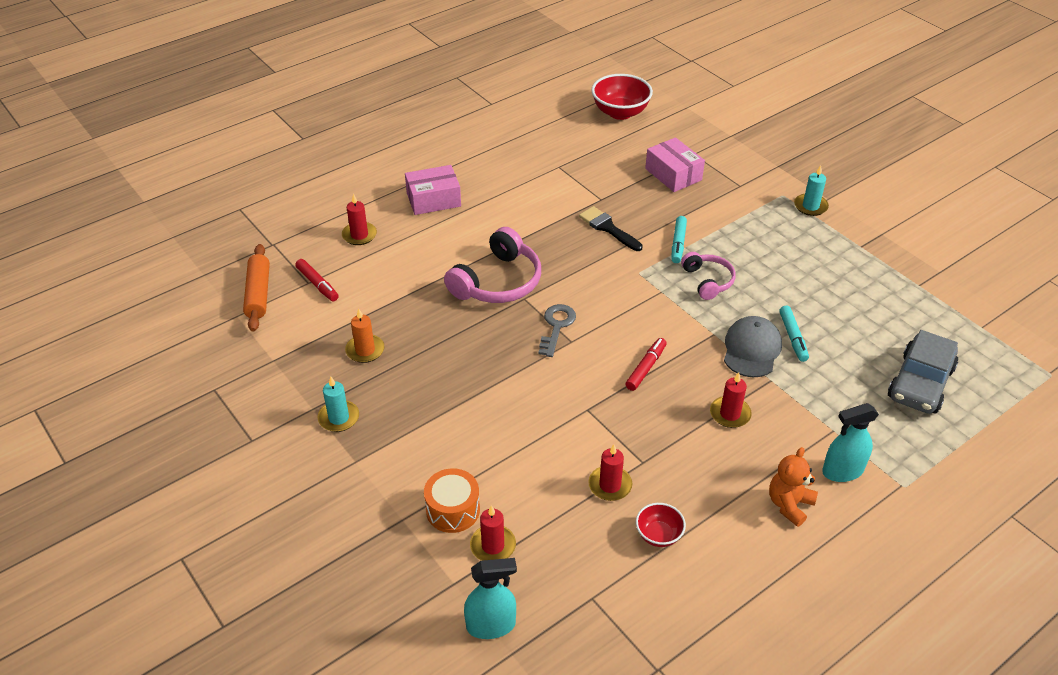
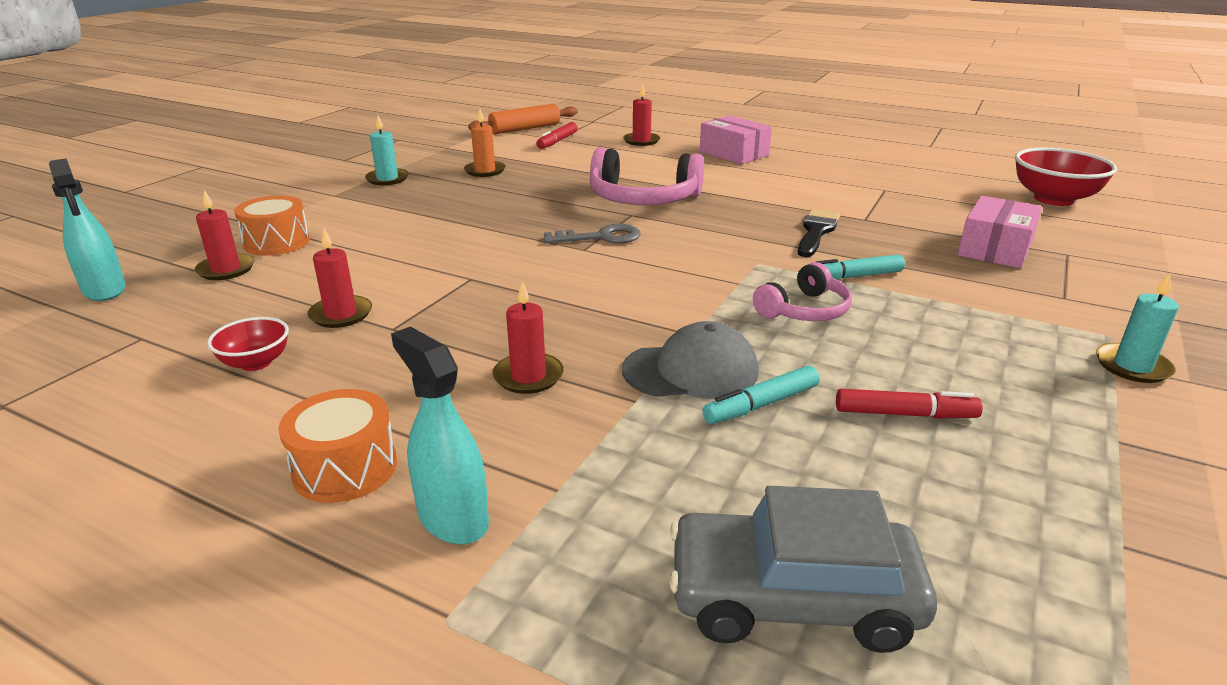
camera: 65 degrees right, 15 degrees down
red marker [625,338,667,391] -> red marker moved to [836,389,983,419]
orange teddy bear [769,447,818,527] -> orange drum [279,389,397,503]

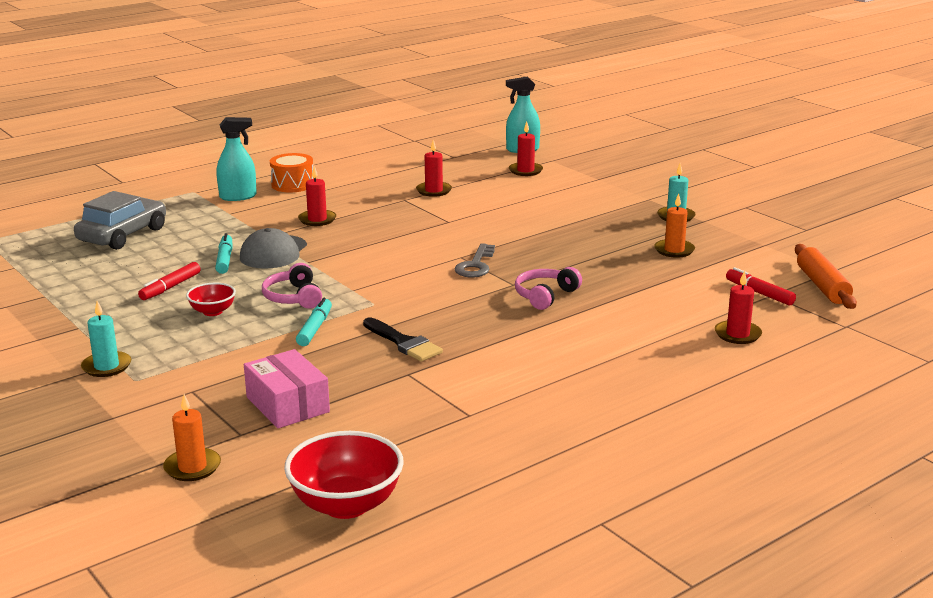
camera: 115 degrees right, 5 degrees down
red bowl [207,317,289,371] -> red bowl moved to [186,283,236,316]
orange drum [234,196,310,256] -> none
pink headphones [589,148,704,205] -> pink headphones [515,267,582,310], size x0.60
pink box [700,116,772,164] -> none
none -> orange candle [163,394,221,481]

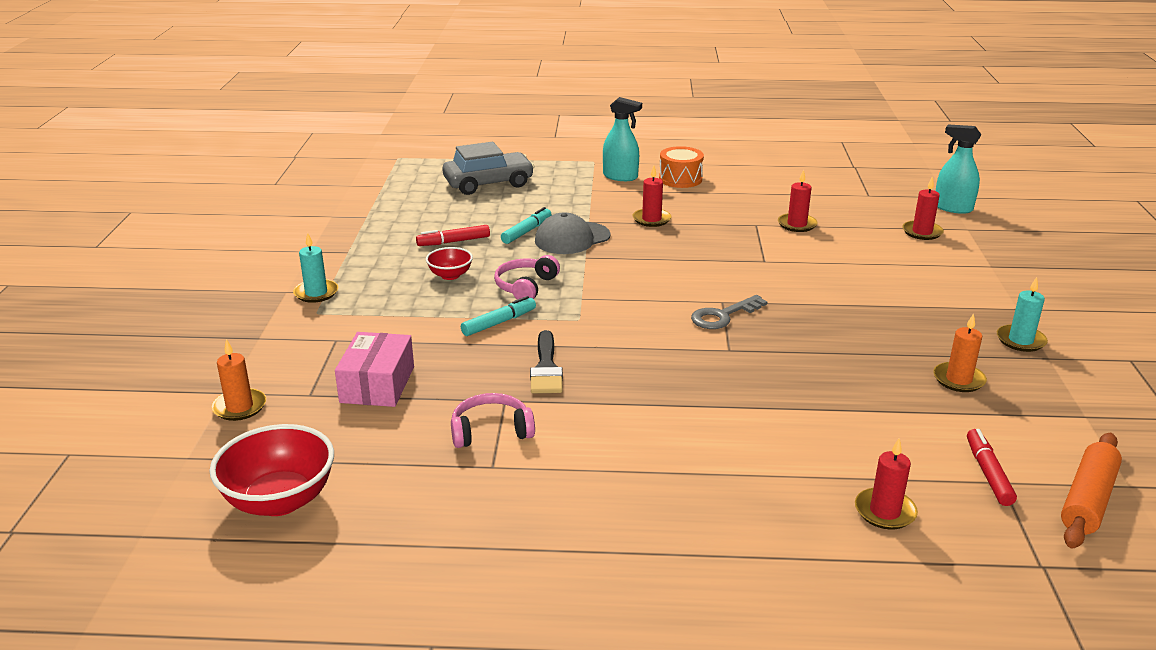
camera: 40 degrees right, 5 degrees up
pink headphones [515,267,582,310] -> pink headphones moved to [451,393,535,448]

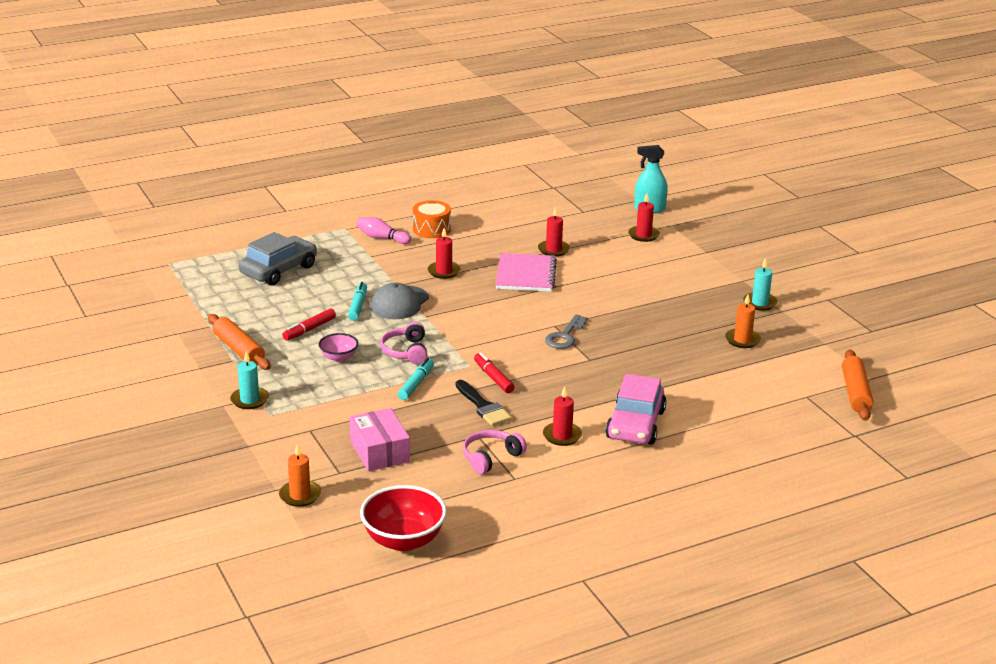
camera: 30 degrees left, 0 degrees up
red bowl [426,247,473,280] -> pink bowl [319,333,358,362]
turquoise spray bottle [603,97,642,181] -> pink bowling pin [356,217,411,244]
red candle [855,438,918,530] -> red candle moved to [543,386,582,446]
red marker [967,429,1017,506] -> red marker moved to [474,352,515,393]
none -> orange rolling pin [208,314,271,370]
none -> pink notebook [496,253,557,292]
none -> pink car [605,374,667,445]

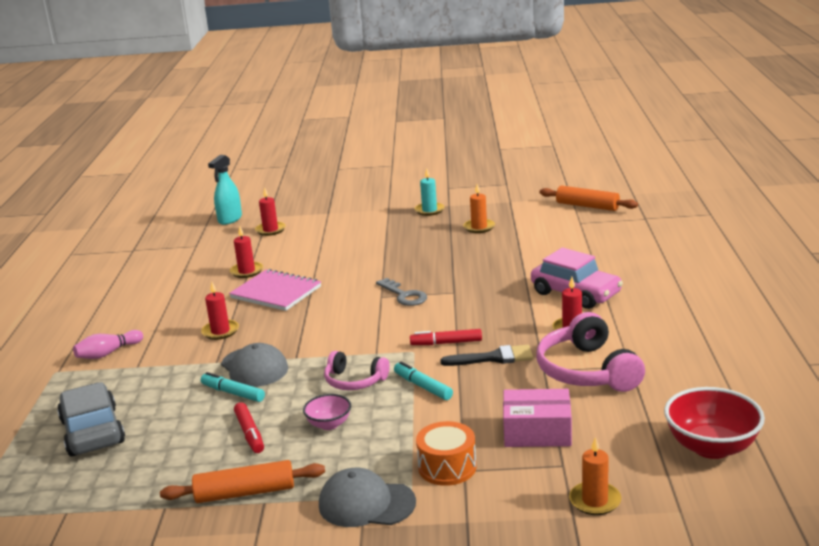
camera: 60 degrees left, 5 degrees down
turquoise candle [230,351,269,409] -> grey cap [319,468,416,527]
orange drum [413,200,451,238] -> orange drum moved to [416,421,476,486]
pink headphones [463,430,527,474] -> pink headphones [536,312,645,392], size x1.68

